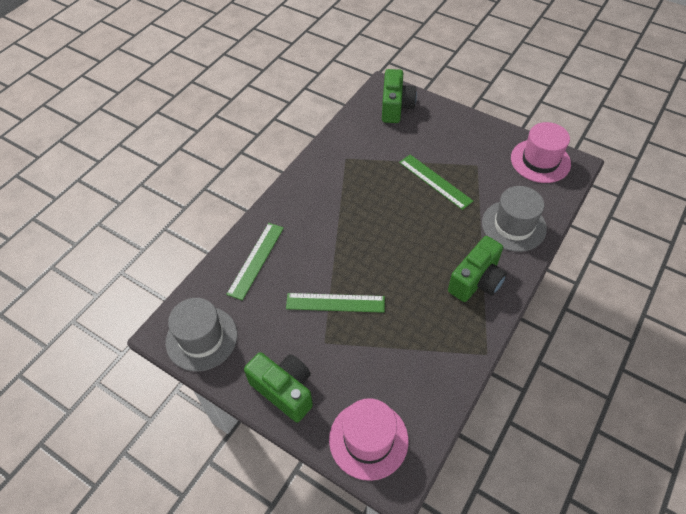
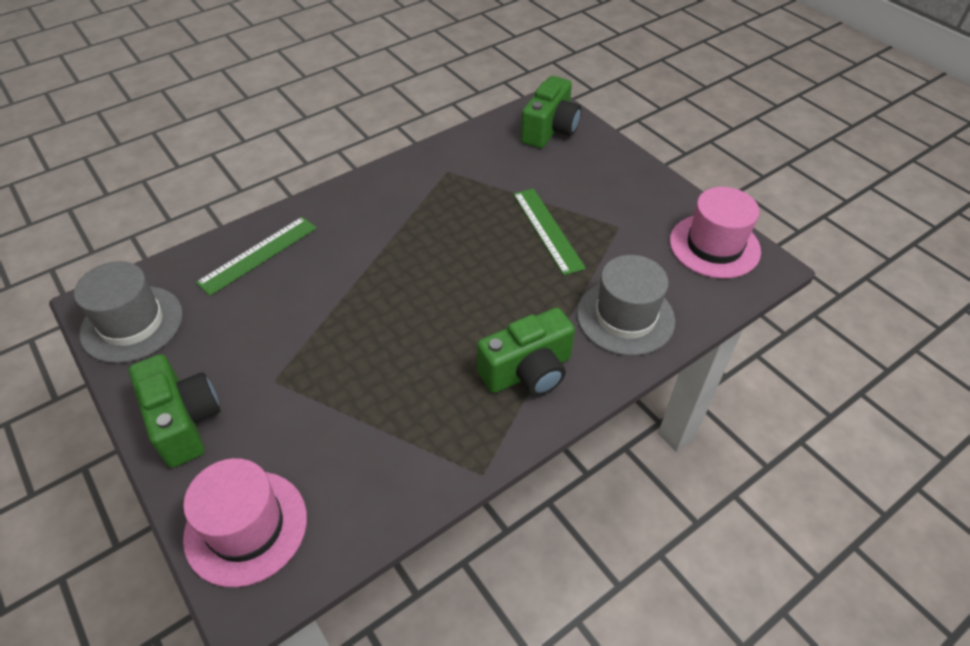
camera: 20 degrees right, 5 degrees down
green ruler [286,293,385,313] -> none

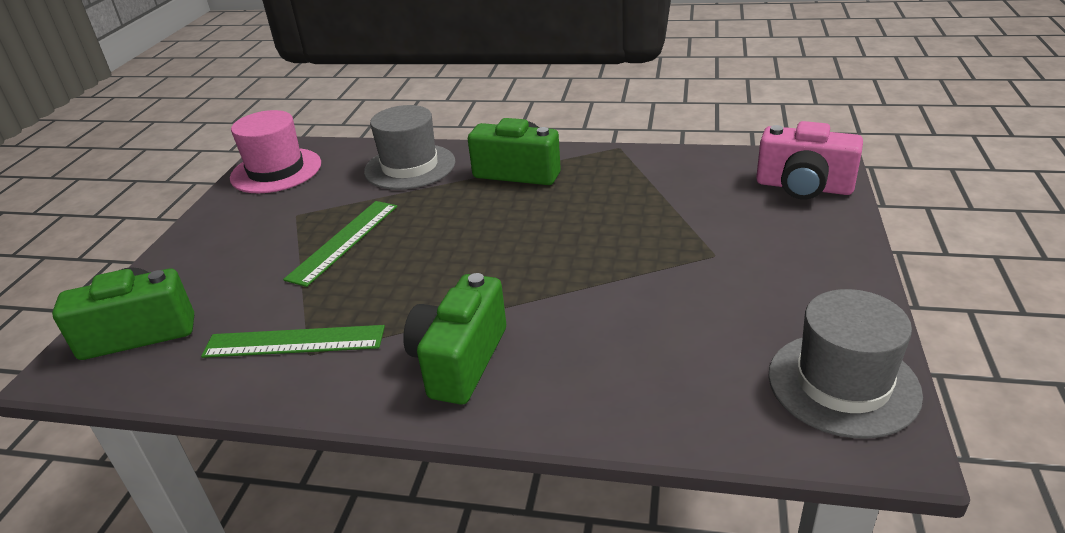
camera: 130 degrees left, 15 degrees down
green camera [129,354,220,468] -> green camera moved to [403,273,506,405]
pink hat [183,458,307,587] -> pink camera [756,121,863,199]
green ruler [196,217,317,296] -> green ruler moved to [201,325,385,358]

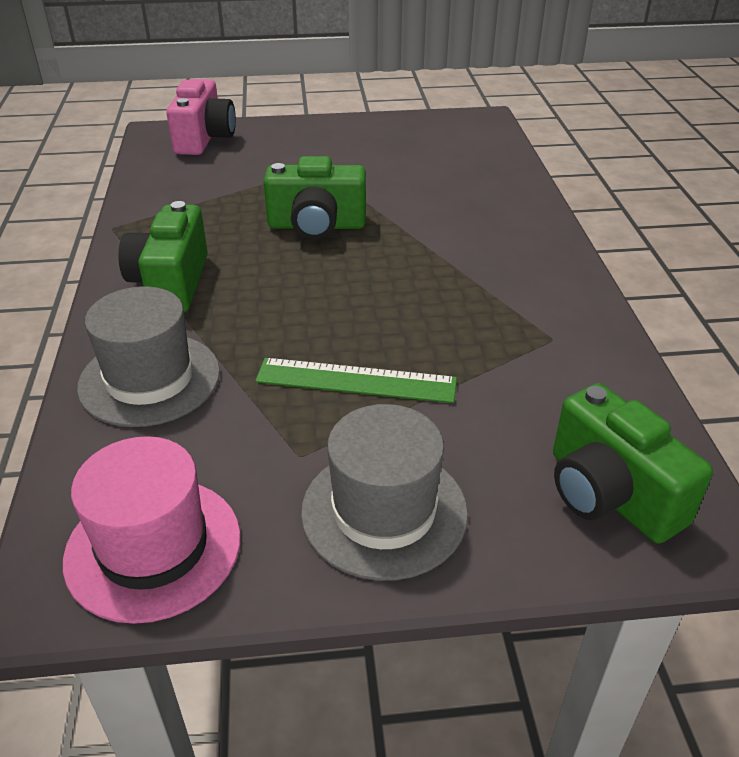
camera: 110 degrees left, 5 degrees up
green ruler [201,325,385,358] -> none
green camera [403,273,506,405] -> green camera moved to [263,156,366,239]
grey hat [768,289,923,439] -> grey hat moved to [301,404,468,581]

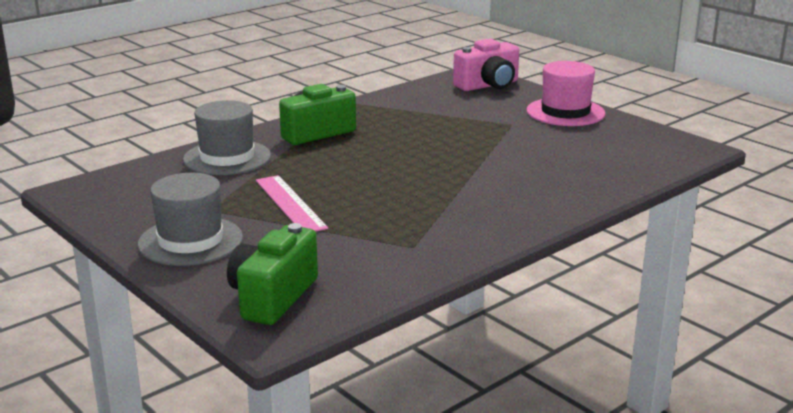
camera: 55 degrees right, 15 degrees down
pink hat [63,436,241,624] -> pink hat moved to [527,61,606,126]
green ruler [255,358,457,403] -> pink ruler [256,175,328,232]
green camera [263,156,366,239] -> none

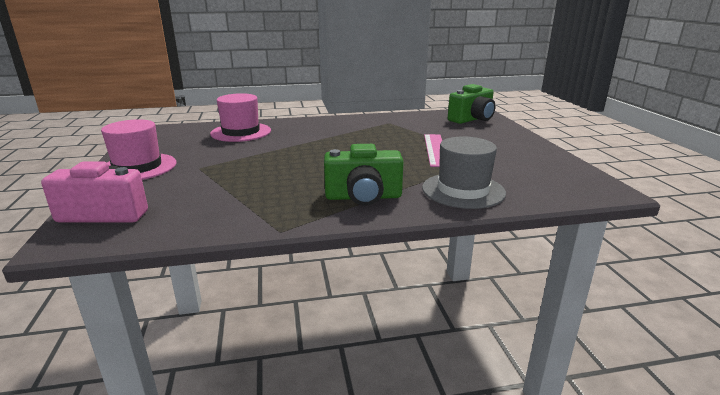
camera: 150 degrees left, 0 degrees up
grey hat [138,173,243,266] -> none
none -> pink hat [210,93,271,142]

